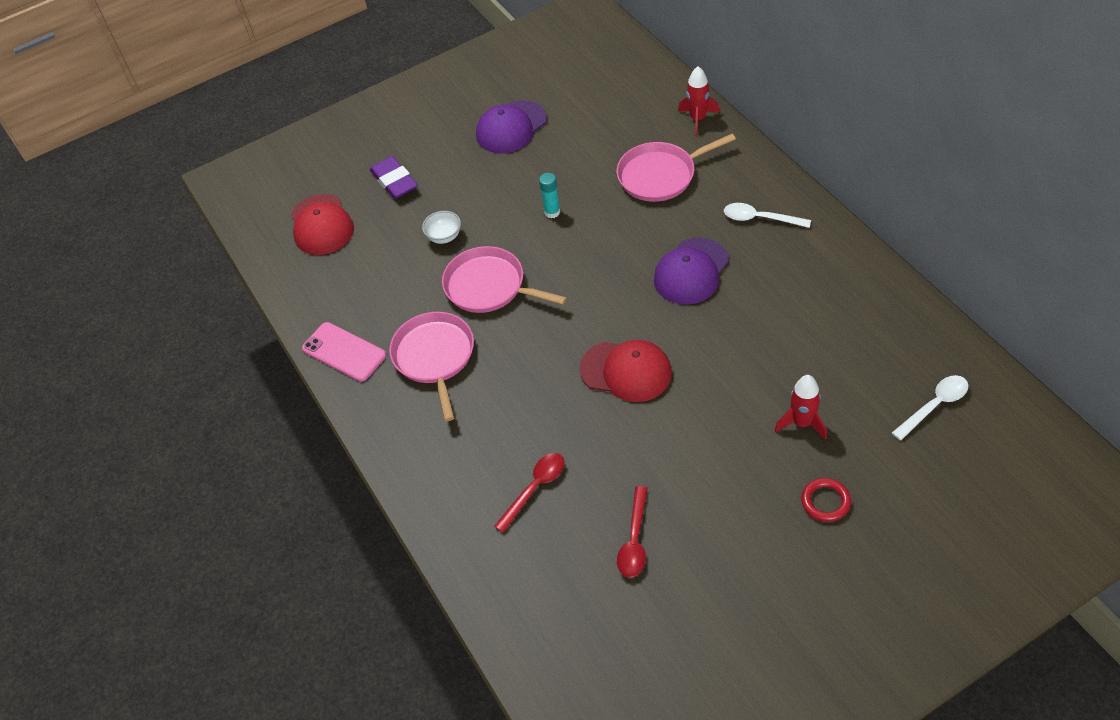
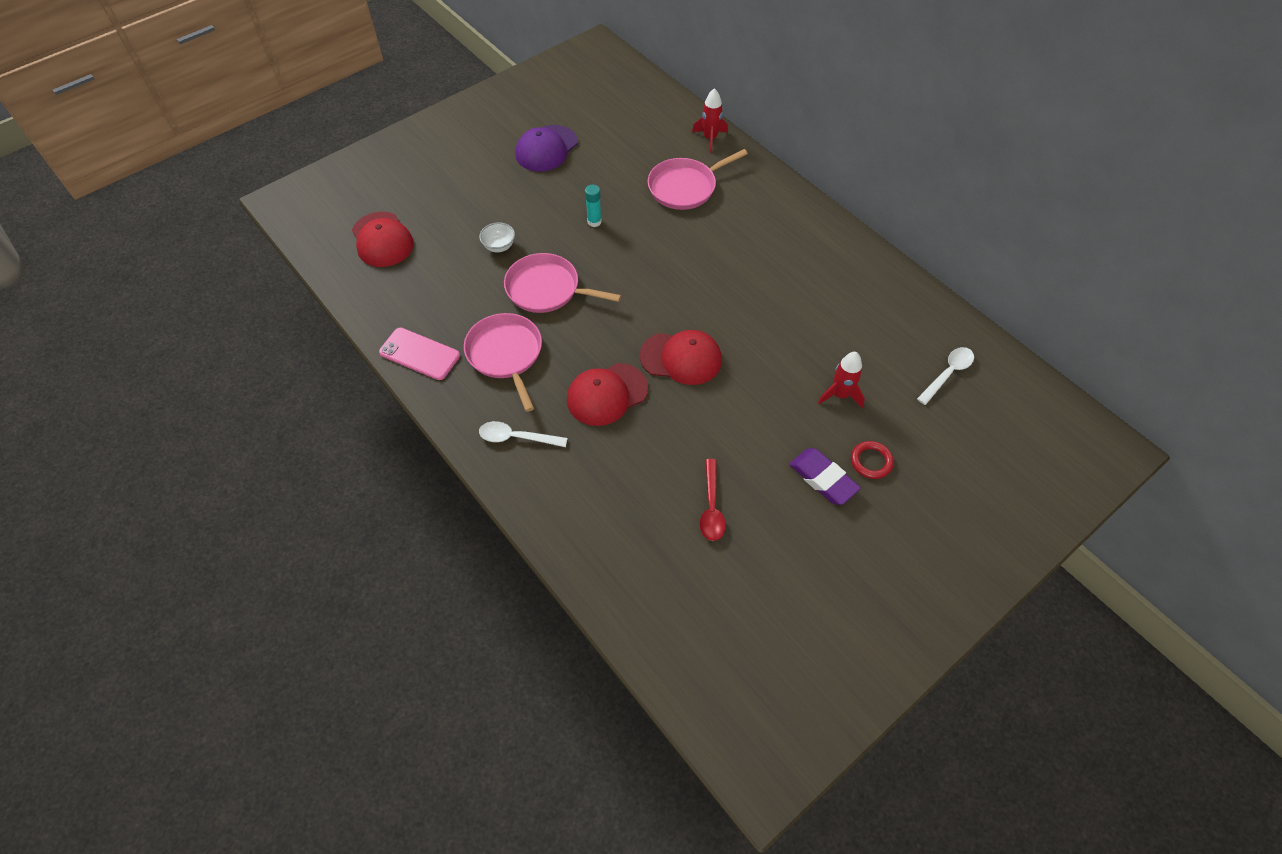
camera: 15 degrees left, 5 degrees up
purple eraser [370,156,418,199] -> purple eraser moved to [789,448,861,505]
red spoon [494,453,564,533] -> none
purple cap [654,237,729,305] -> none
white spoon [724,203,811,228] -> white spoon moved to [479,421,568,447]
none -> red cap [567,363,648,426]

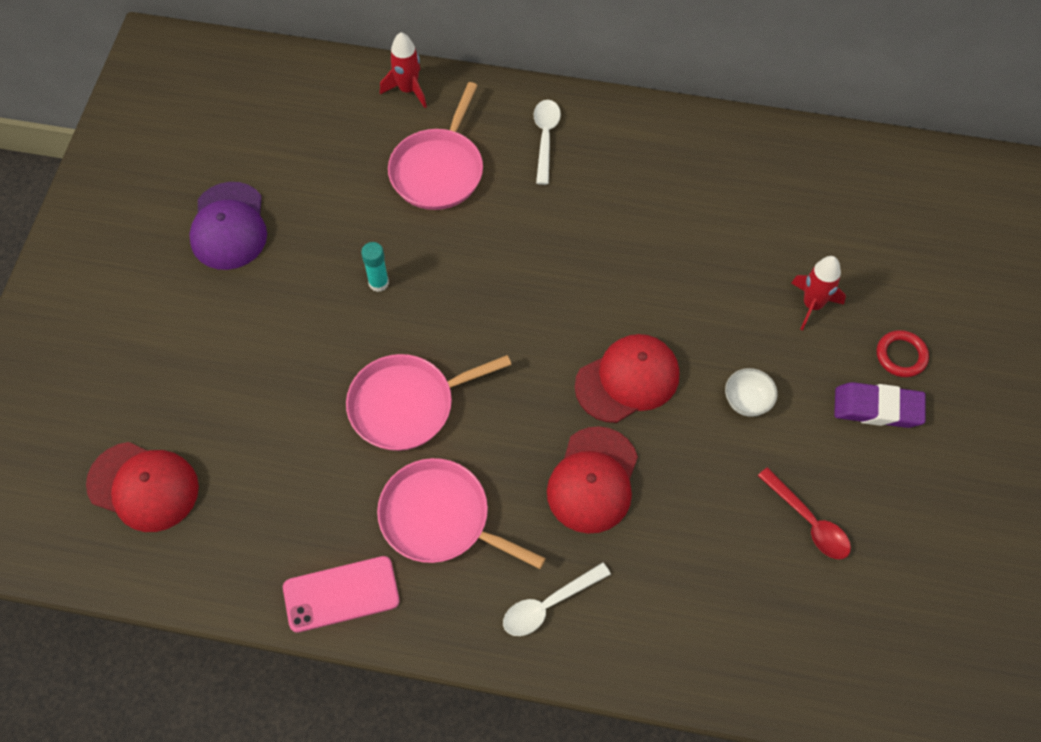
camera: 40 degrees left, 5 degrees up
white bowl [479,222,515,252] -> white bowl moved to [725,368,778,417]
white spoon [917,347,974,405] -> white spoon moved to [534,100,561,185]

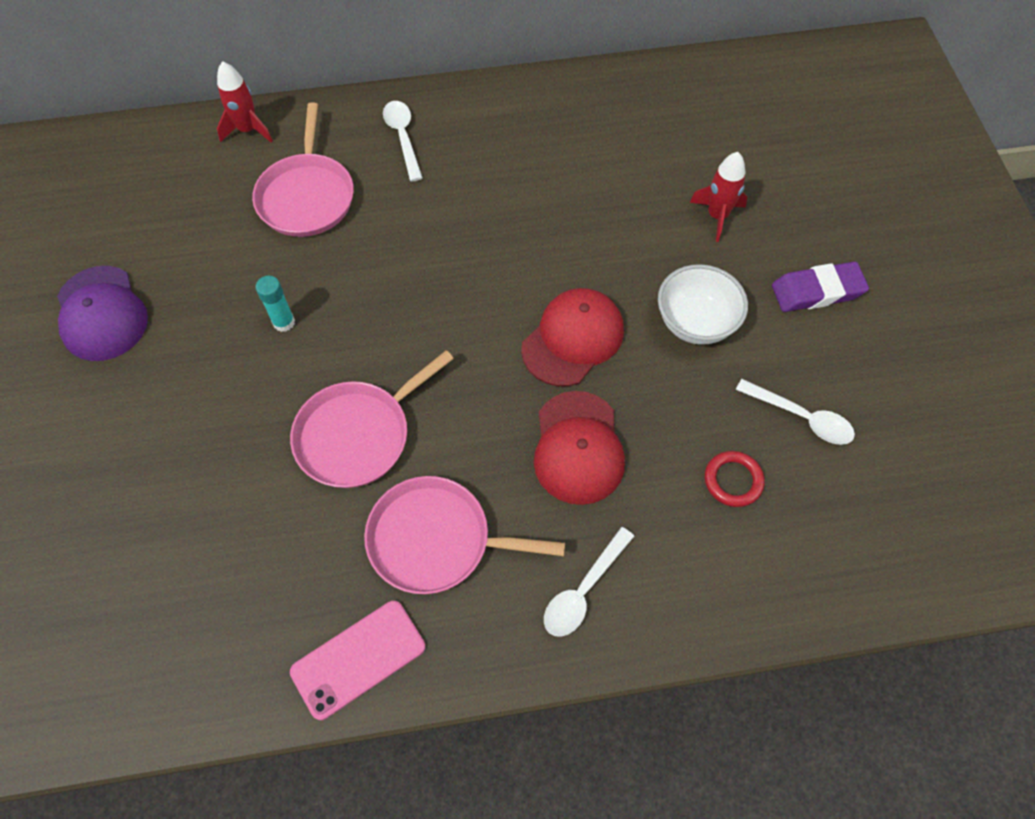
camera: 20 degrees left, 0 degrees up
red cap [86,442,199,532] -> none
white bowl [725,368,778,417] -> white bowl [658,264,748,345], size x1.64
red spoon [758,467,851,559] -> white spoon [736,379,855,445]
red ring [877,330,929,377] -> red ring moved to [705,451,765,507]

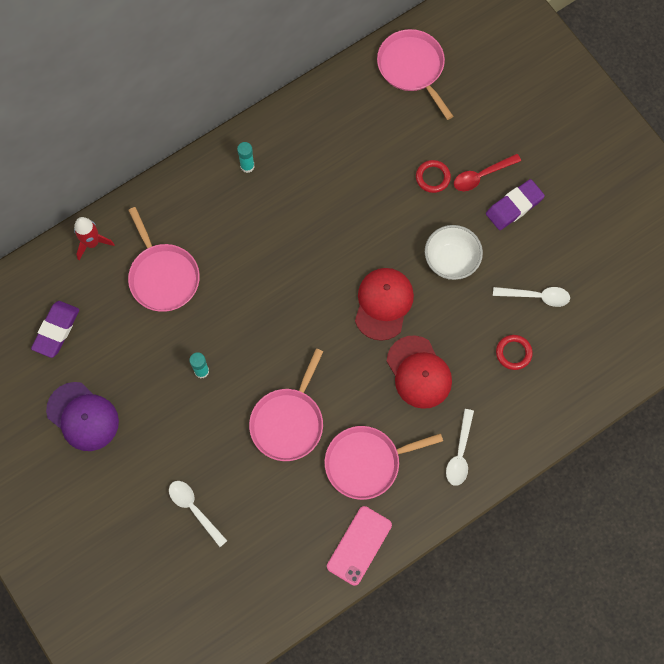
camera: 25 degrees left, 10 degrees up
white spoon [383,101,423,182] -> white spoon moved to [169,481,227,547]
red rocket [690,152,747,242] -> red ring [416,160,451,193]
none -> purple eraser [31,301,79,358]
none -> turquoise glue stick [237,142,254,173]
none -> pink pan [377,29,453,120]
none -> red spoon [454,154,521,191]

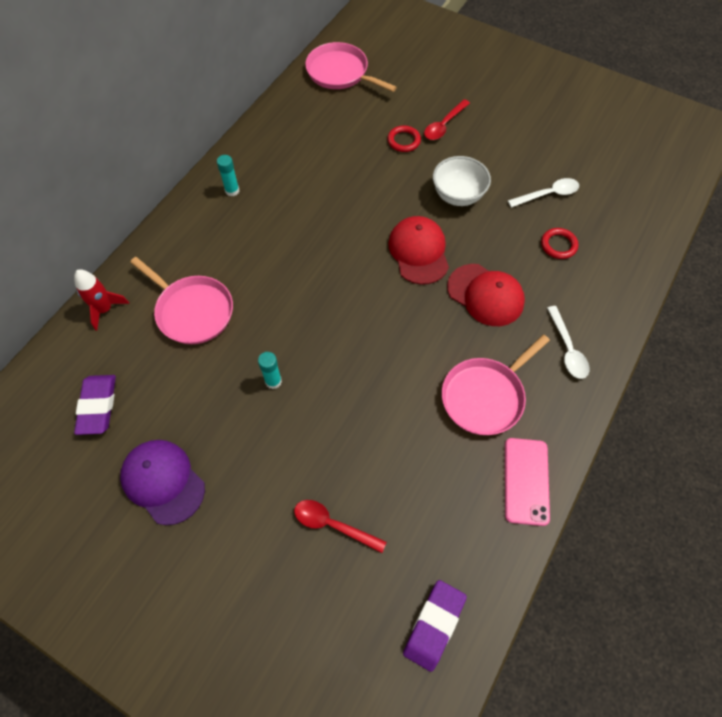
camera: 25 degrees left, 10 degrees down
purple cap [46,382,119,451] -> purple cap turned 150 degrees counterclockwise [120,440,205,525]
white spoon [169,481,227,547] -> red spoon [294,500,387,553]
pink pan [249,348,323,461] -> none
purple eraser [486,179,545,230] -> purple eraser moved to [403,580,467,672]

